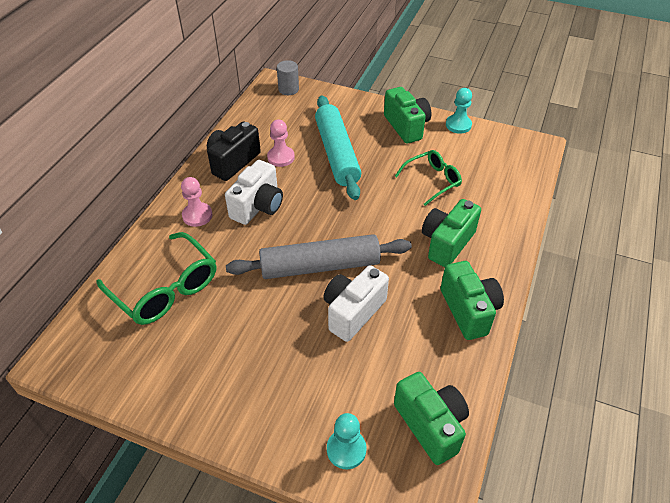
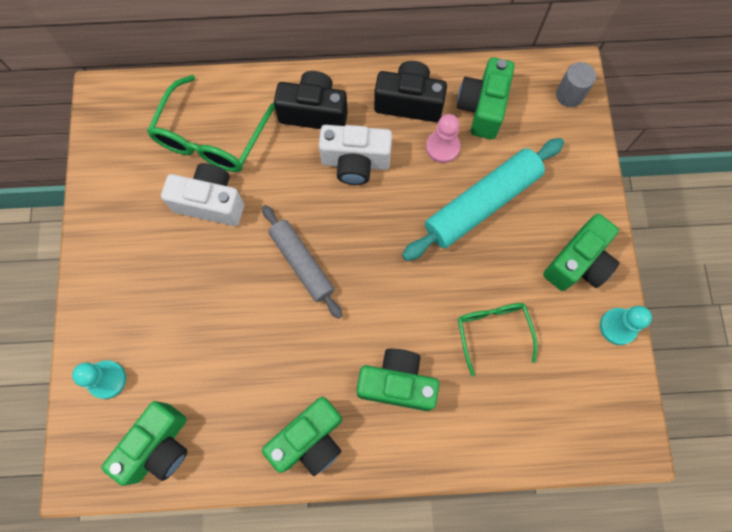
camera: 65 degrees right, 25 degrees up
pink pawn [181,177,213,227] -> black camera [274,71,348,129]
grey rolling pin [226,234,412,279] -> grey rolling pin [262,205,342,319], size x0.67
white camera [323,265,389,342] -> white camera moved to [161,163,244,226]
green glasses [395,150,462,206] -> green glasses turned 135 degrees counterclockwise [458,303,537,377]
none -> green camera [457,57,515,139]

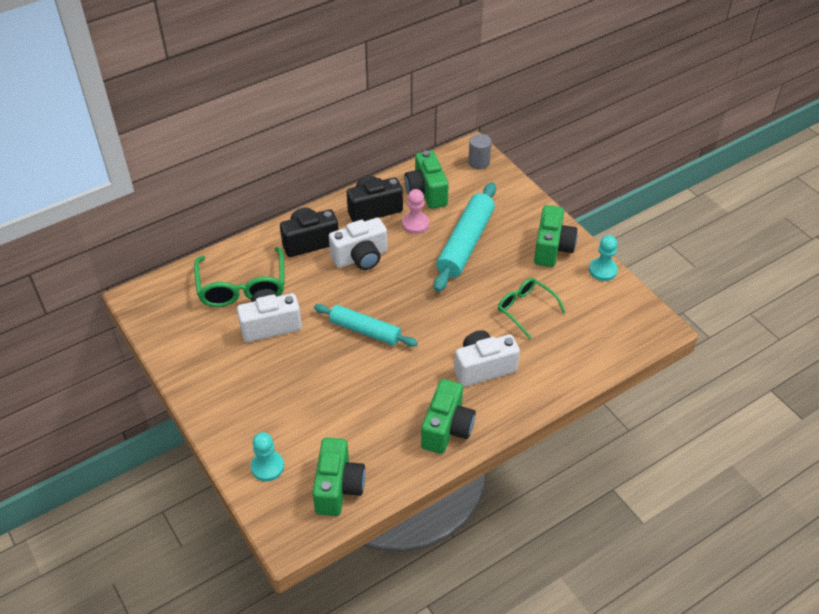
camera: 30 degrees left, 25 degrees down
grey rolling pin [262,205,342,319] -> turquoise rolling pin [314,304,418,347]
green camera [357,349,439,411] -> white camera [454,330,520,387]

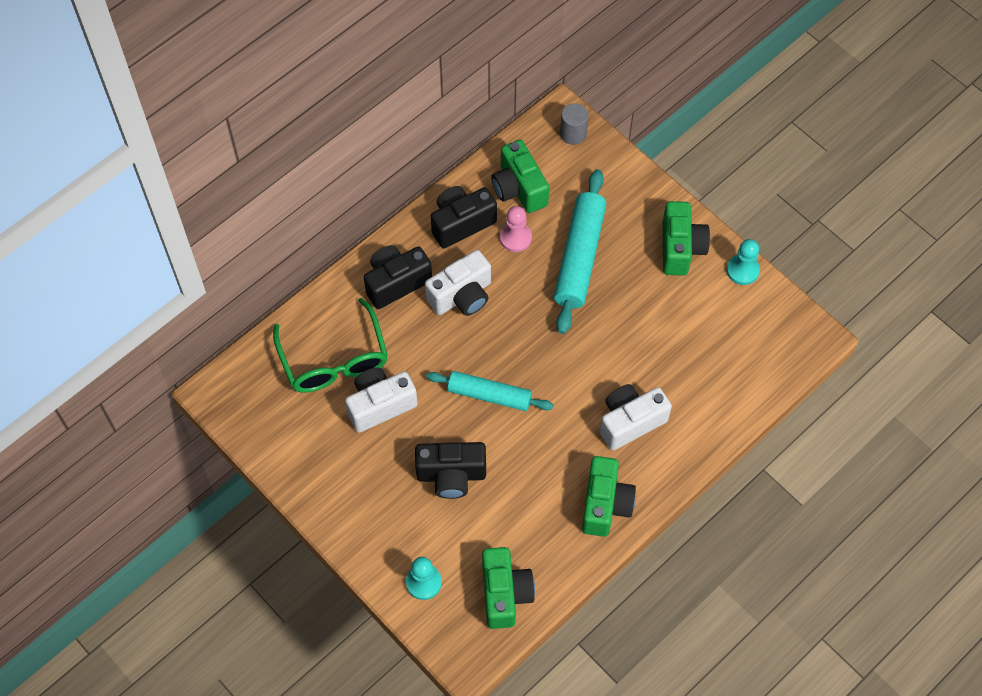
camera: 10 degrees left, 15 degrees up
green glasses [498,278,566,339] -> none
none -> black camera [415,442,486,499]

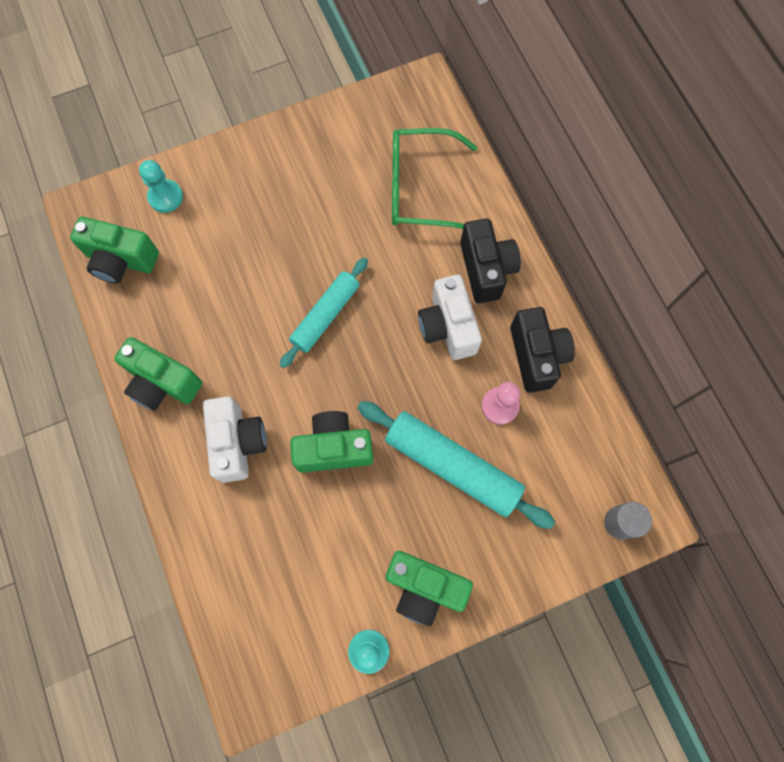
camera: 110 degrees right, 10 degrees up
white camera [345,367,418,433] -> none
black camera [415,442,486,499] -> none
green camera [491,140,549,213] -> green camera moved to [290,411,373,473]

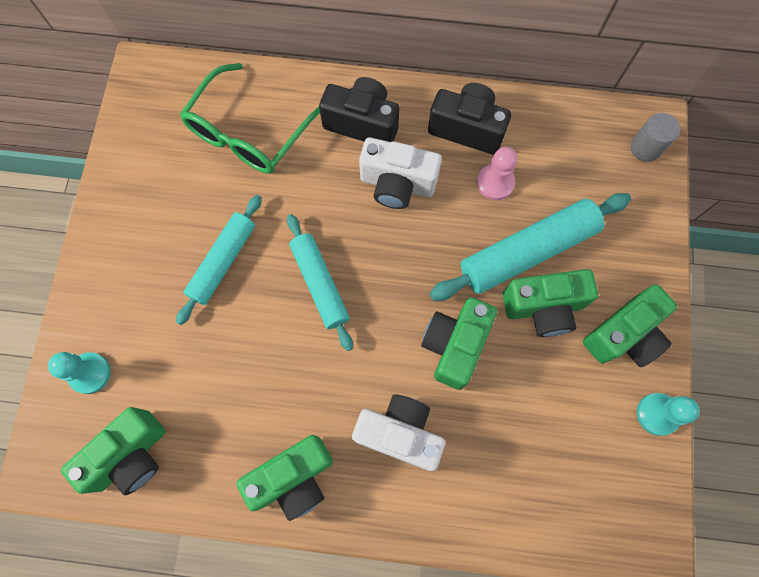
camera: 60 degrees left, 0 degrees up
none -> turquoise rolling pin [176,195,262,325]
none -> green camera [503,269,598,337]

